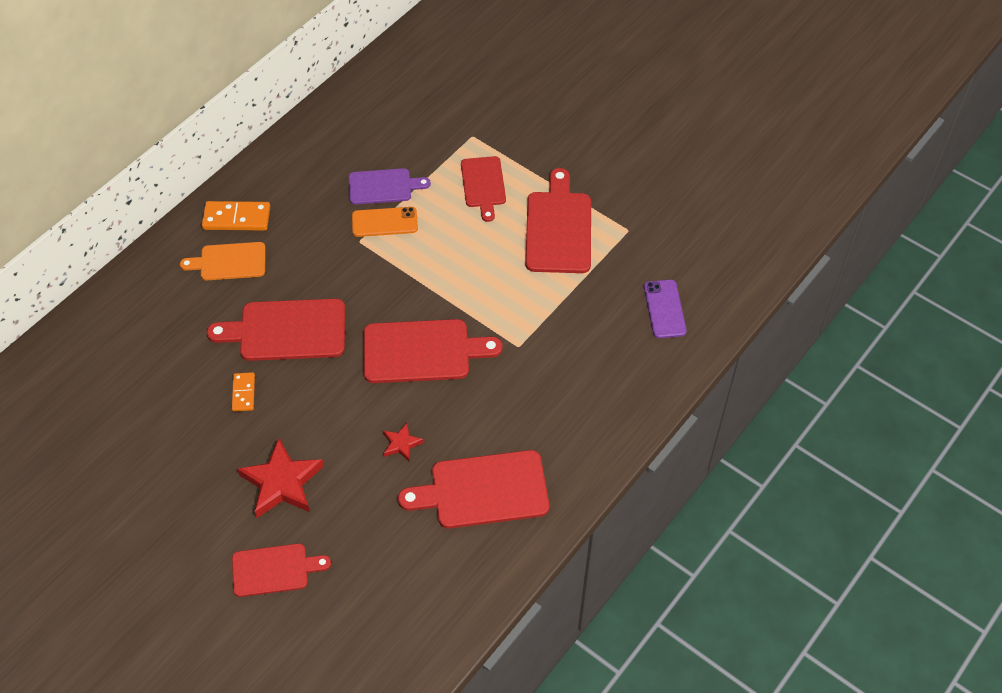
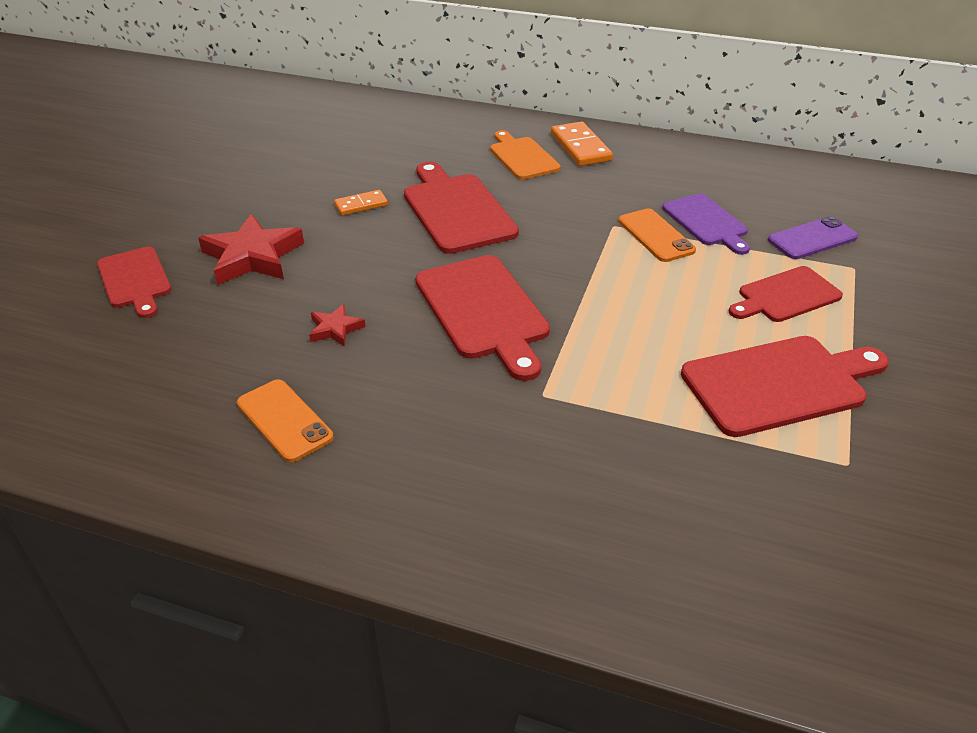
camera: 70 degrees right, 15 degrees down
red cutting board [398,450,549,529] -> orange phone [237,379,334,462]
purple phone [644,280,687,338] -> purple phone moved to [768,216,858,259]

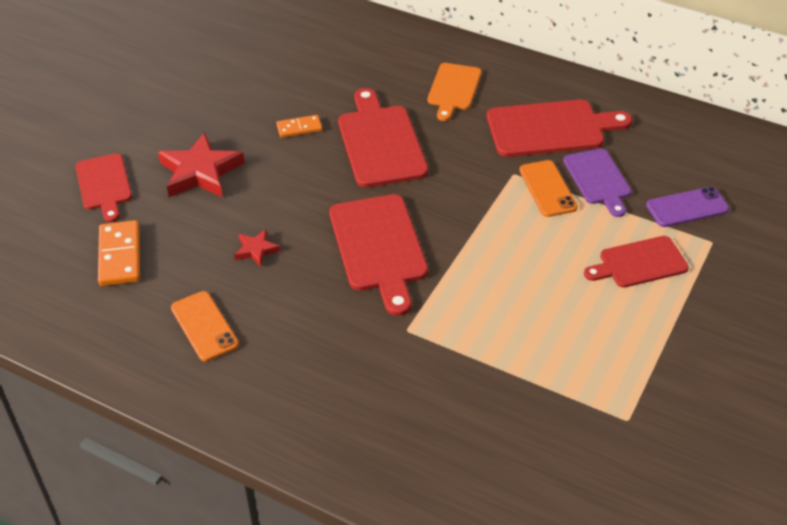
camera: 10 degrees right, 5 degrees up
orange cutting board [490,130,560,180] -> orange cutting board turned 150 degrees counterclockwise [427,63,481,121]
orange domino [551,121,613,166] -> orange domino moved to [98,220,140,286]
red cutting board [681,336,889,437] -> red cutting board moved to [487,100,632,157]

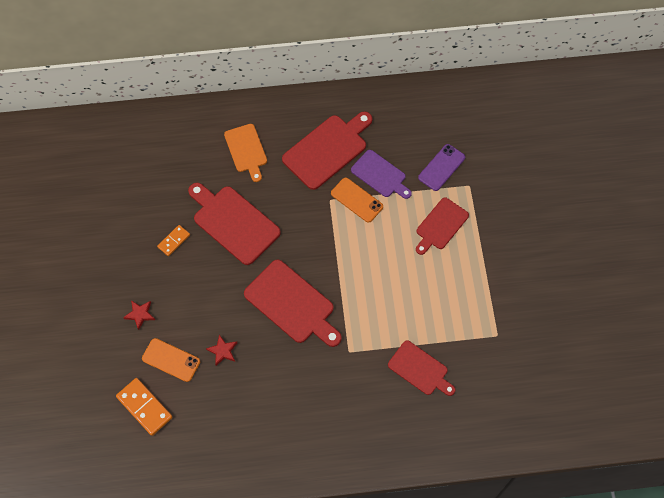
camera: 35 degrees left, 20 degrees up
red cutting board [76,153,132,222] -> red cutting board moved to [388,340,455,396]
red star [158,132,245,197] -> red star [123,300,155,330], size x0.50
orange phone [171,291,239,362] -> orange phone moved to [142,338,200,382]

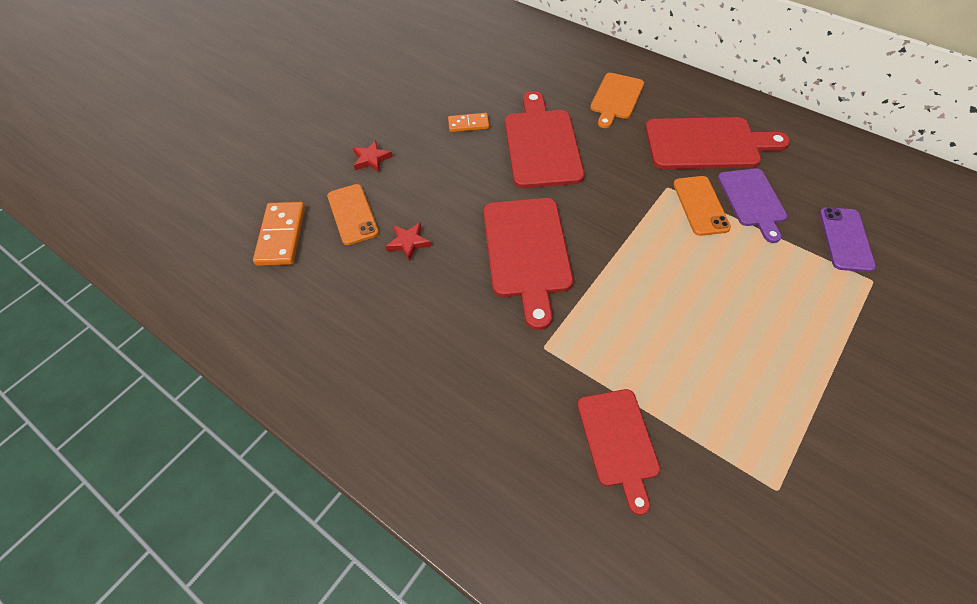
camera: 45 degrees right, 10 degrees down
red cutting board [416,197,469,255] -> none
purple phone [418,144,465,191] -> purple phone turned 75 degrees counterclockwise [819,207,876,272]

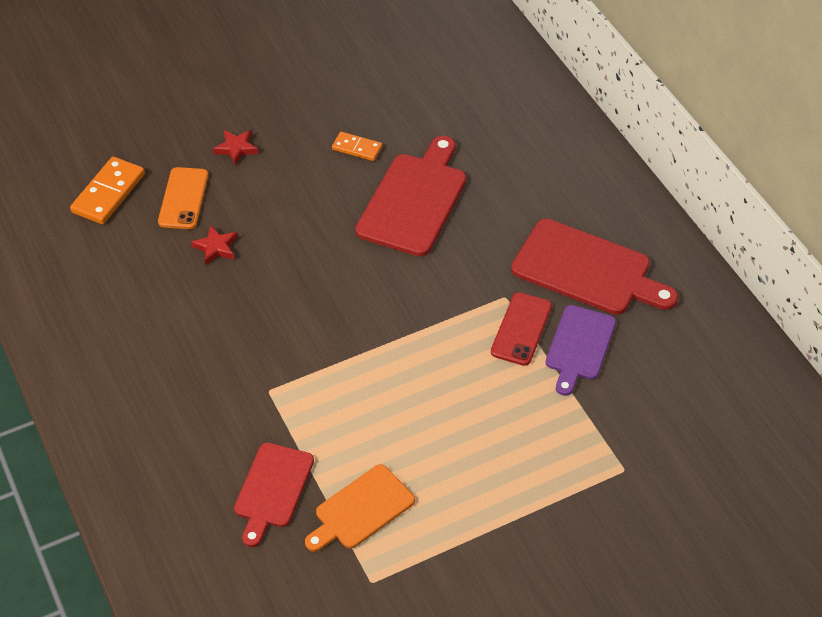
camera: 25 degrees right, 5 degrees down
red cutting board [484,198,573,330] -> none
orange cutting board [590,73,644,128] -> orange cutting board moved to [305,464,415,552]
orange phone [673,176,731,236] -> red phone [491,292,552,366]
purple phone [819,207,876,272] -> none

